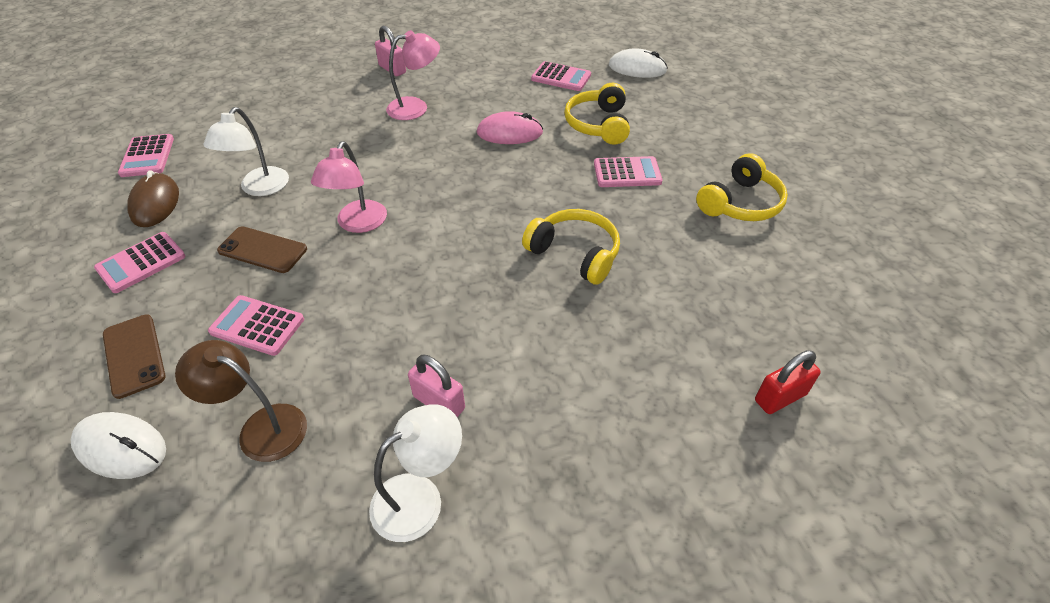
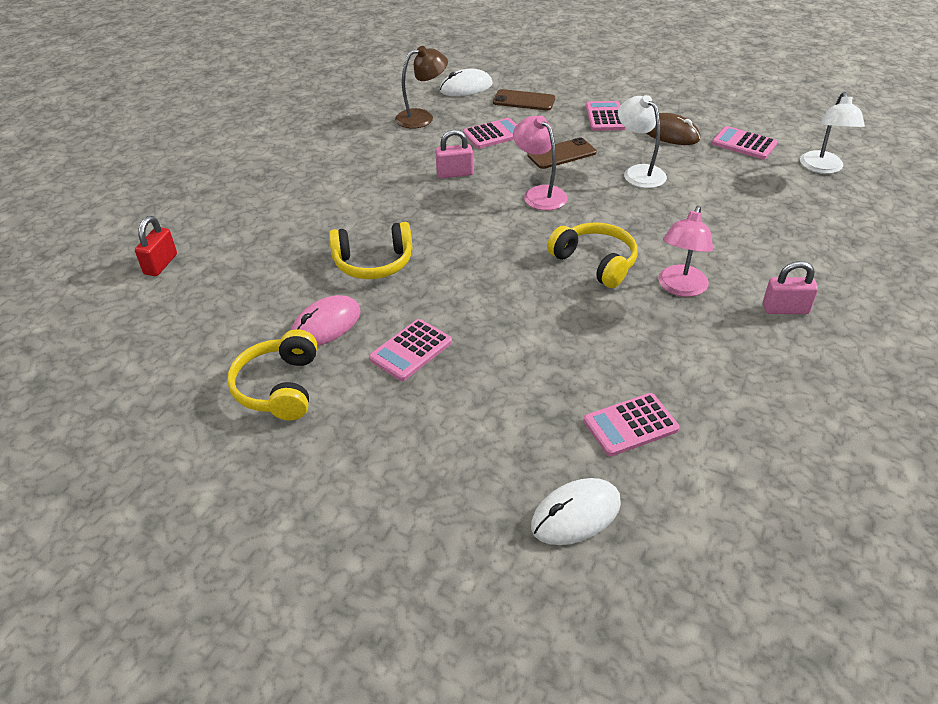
camera: 135 degrees right, 5 degrees down
white lamp [369,404,462,542] -> white lamp moved to [800,92,865,174]
pink padlock [408,355,465,417] -> pink padlock moved to [436,129,473,178]
pink mouse [477,111,543,144] -> pink mouse moved to [291,295,361,346]
yellow headphones [564,83,630,145] -> yellow headphones moved to [547,222,638,288]

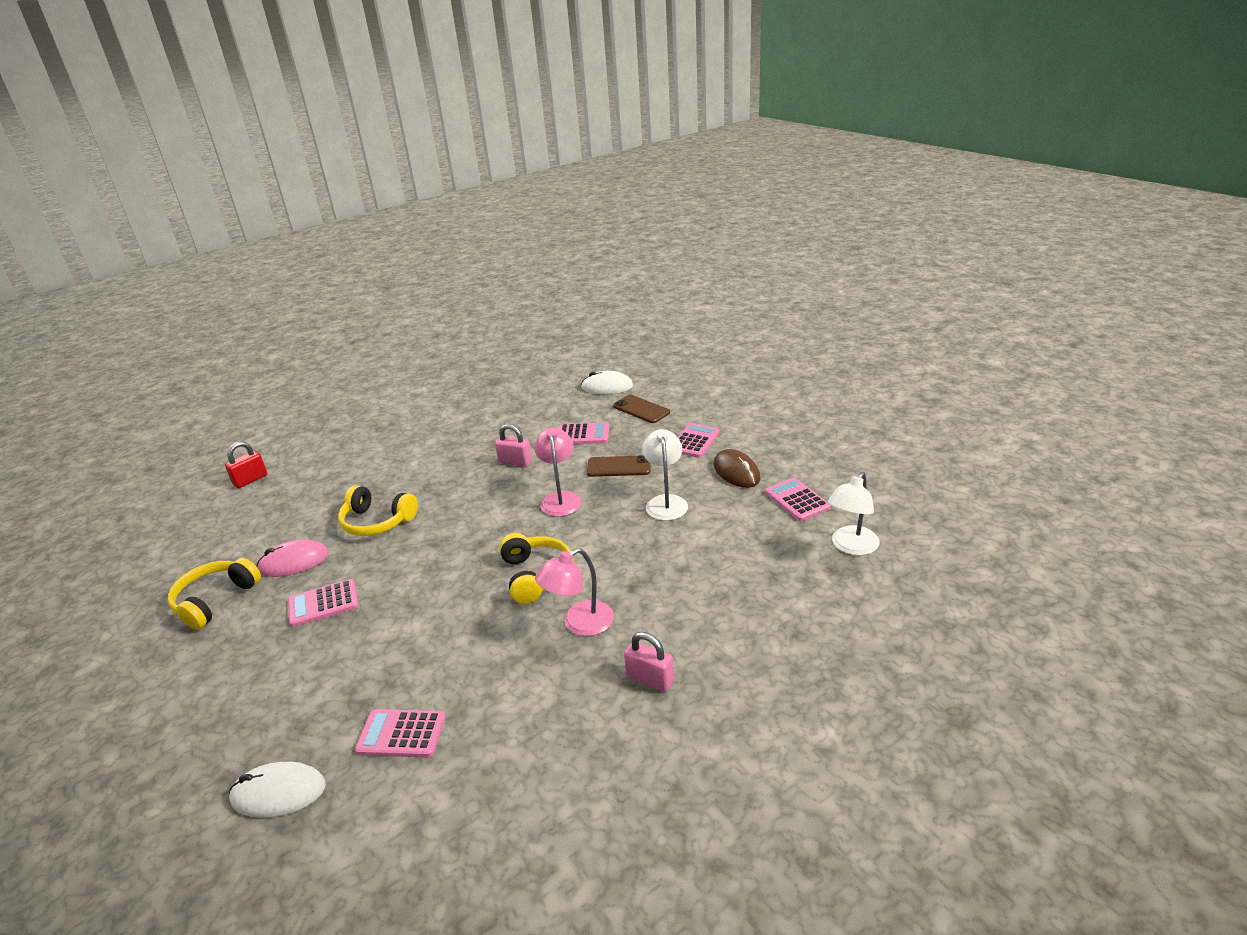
camera: 30 degrees right, 10 degrees down
brown lamp [395,46,448,129] -> none

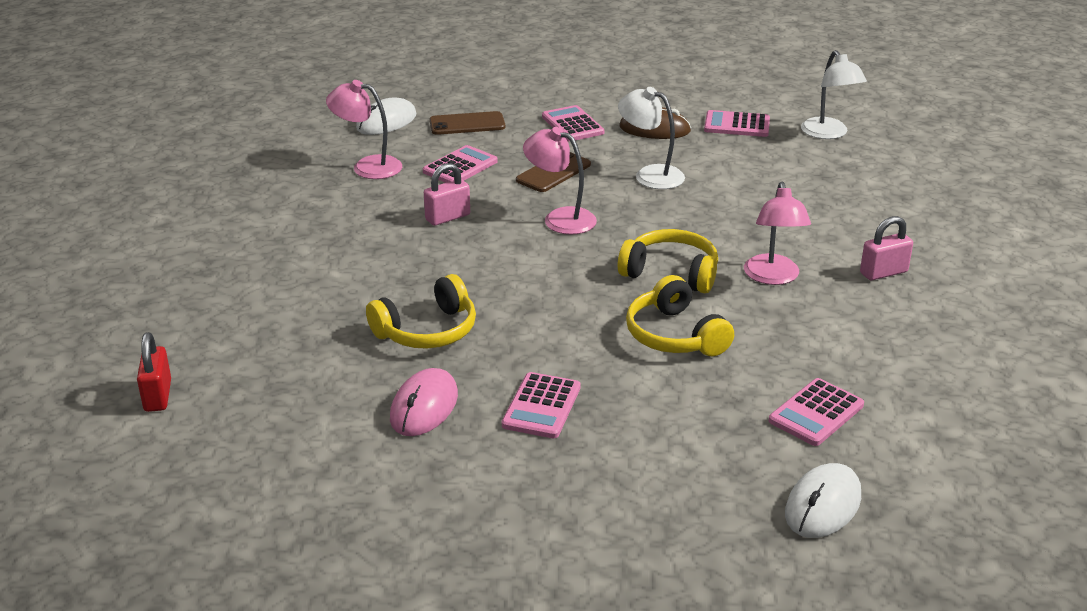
camera: 55 degrees left, 0 degrees up
yellow headphones [168,558,261,630] -> yellow headphones moved to [626,275,734,357]
none -> pink lamp [326,80,402,179]

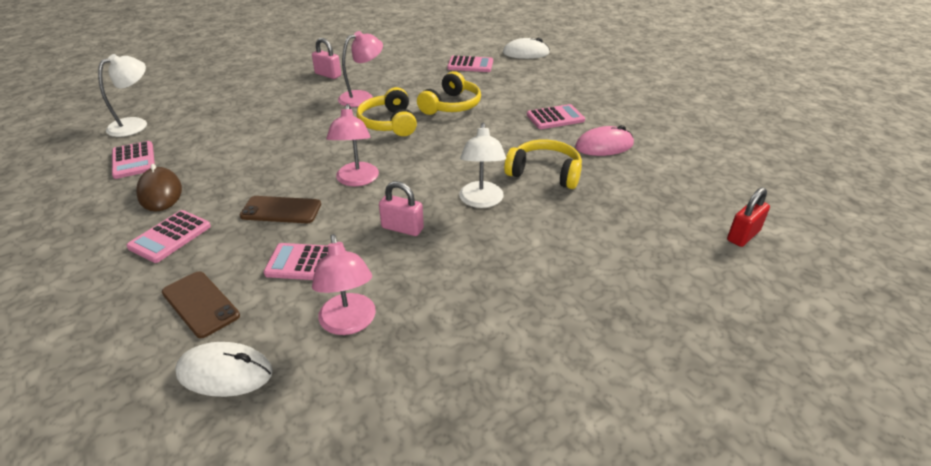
camera: 125 degrees left, 5 degrees up
white lamp [618,87,685,189] -> white lamp moved to [459,123,506,208]

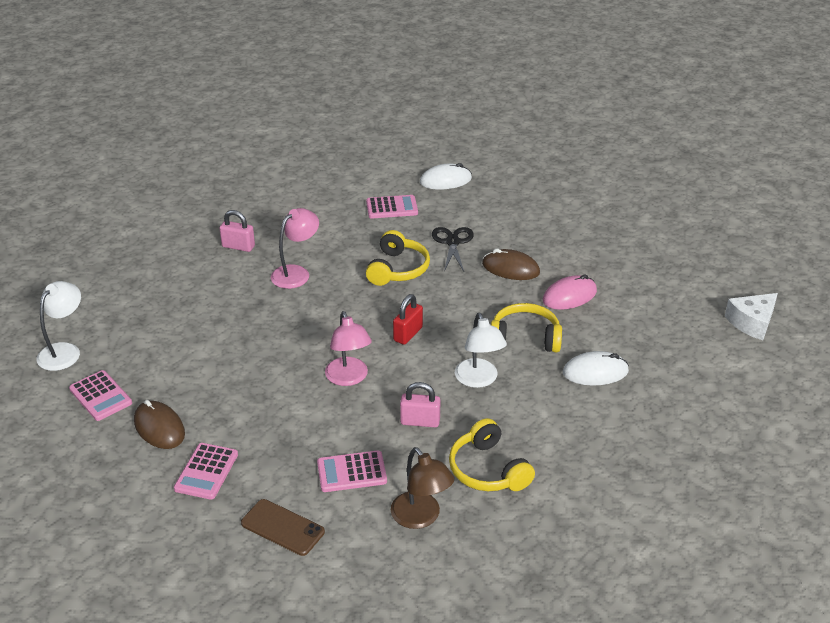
camera: 15 degrees left, 0 degrees up
white mouse [175,342,273,397] -> white mouse moved to [563,351,629,386]
brown phone [240,196,321,223] -> none
pink lamp [312,234,376,335] -> brown lamp [391,447,454,529]
yellow headphones [357,87,417,136] -> yellow headphones moved to [449,418,535,491]
pink calculator [527,104,585,129] -> brown mouse [482,249,540,280]
red padlock [727,187,770,247] -> red padlock moved to [393,294,423,345]
none -> black scissors [432,227,474,271]
none -> white cheese [725,293,778,340]

